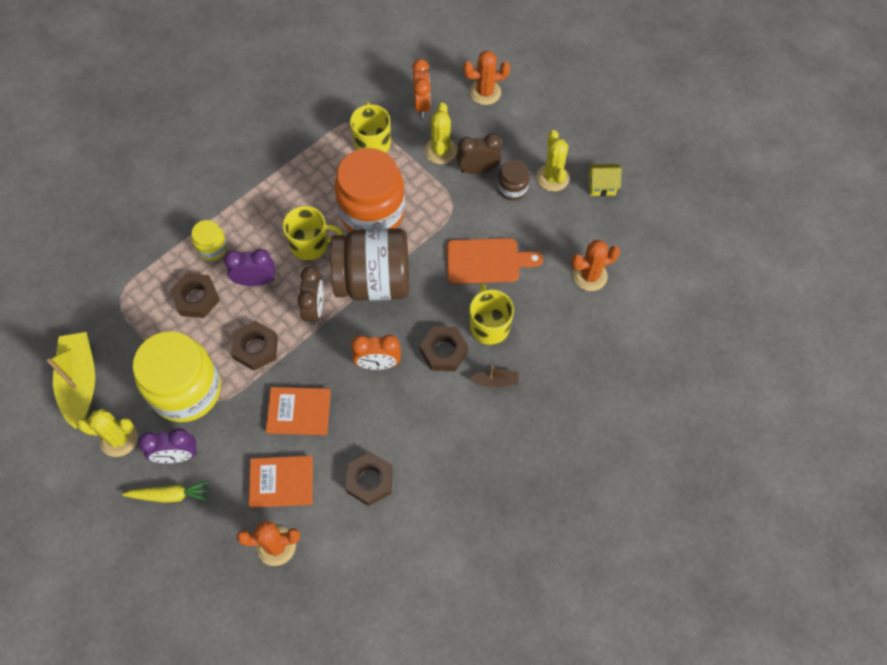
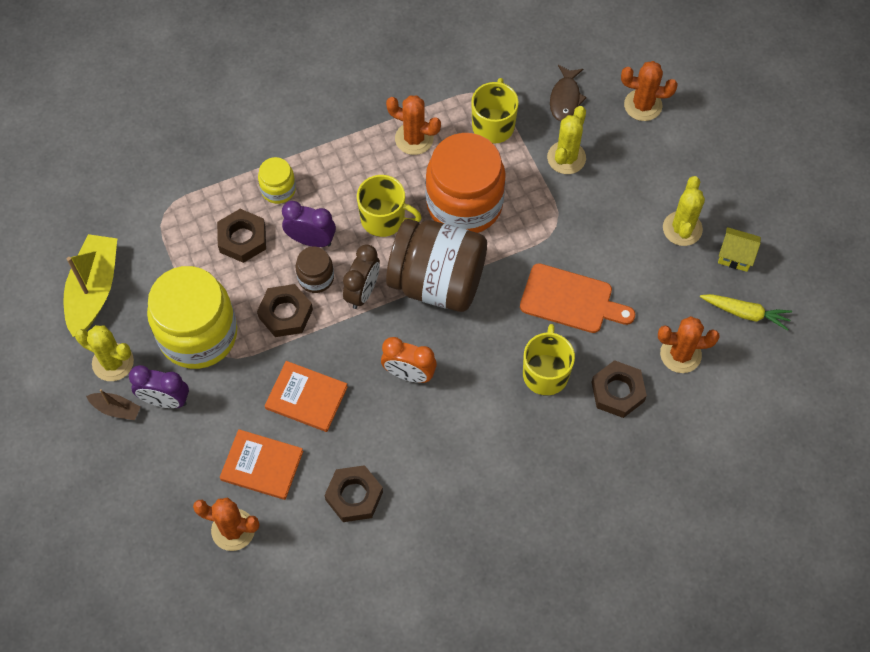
camera: 20 degrees right, 0 degrees up
yellow carrot [122,480,210,503] -> yellow carrot moved to [700,294,792,331]
orange clock [412,59,431,118] -> brown fish [550,65,587,121]
brown nut [419,326,468,371] -> brown nut moved to [591,360,647,418]
brown clock [457,133,501,174] -> none
brown boat [469,365,519,388] -> brown boat moved to [86,389,141,420]
brown jar [498,160,530,200] -> brown jar moved to [296,246,334,293]
none -> orange cactus [386,96,441,155]

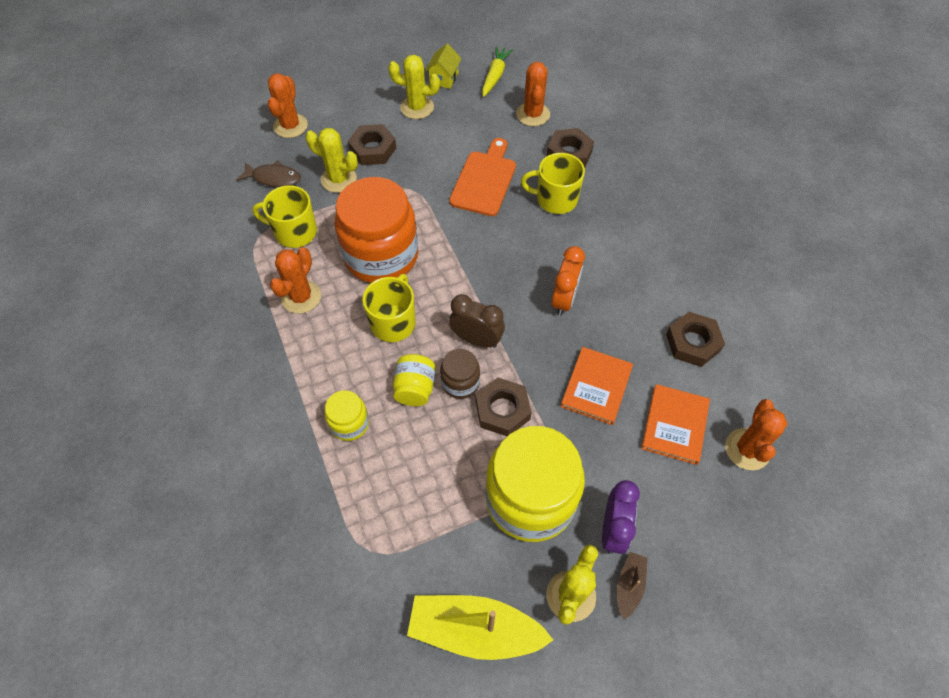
camera: 90 degrees left, 5 degrees down
brown nut [217,209,266,263] -> brown nut moved to [348,124,396,165]
purple clock [282,201,336,247] -> yellow jar [393,354,436,406]
brown jar [386,219,487,312] -> none

